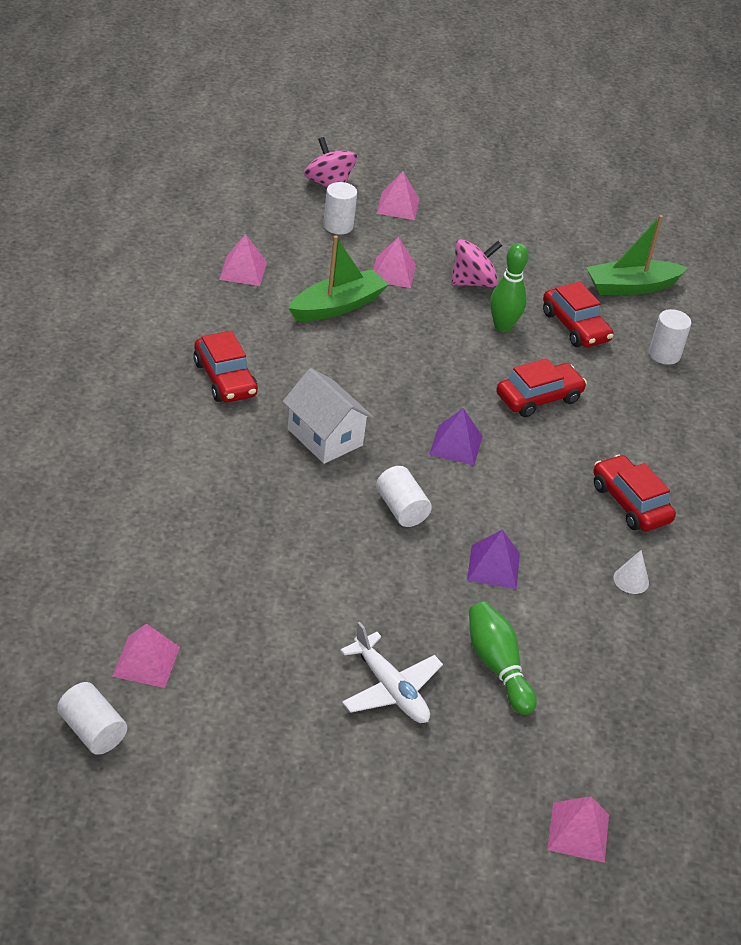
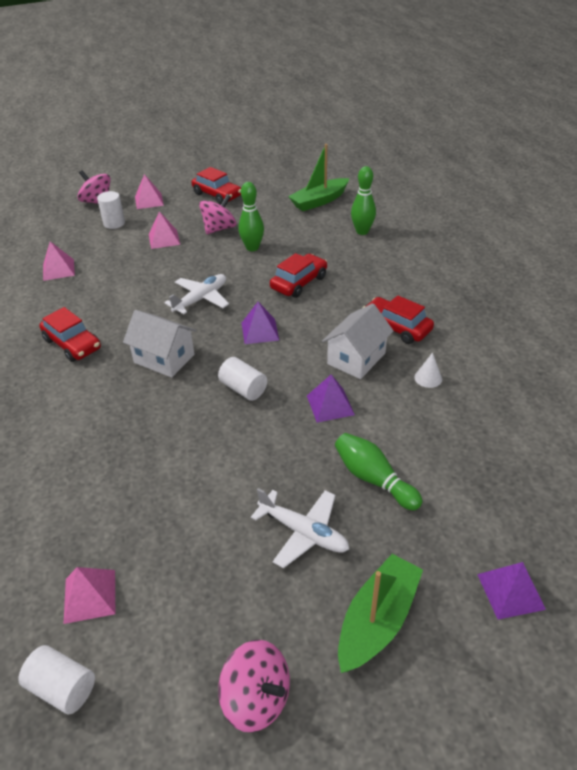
camera: 15 degrees left, 0 degrees up
green boat [288,235,389,321] -> green boat moved to [338,554,423,673]
red car [543,282,614,347] -> red car moved to [192,167,241,205]
pink pyramid [547,796,609,863] -> purple pyramid [477,562,546,620]
white cylinder [649,309,691,365] -> green bowling pin [351,166,376,235]
none -> white plane [164,274,229,314]
none -> pink spinning top [218,640,290,732]
none -> white house [322,303,394,379]

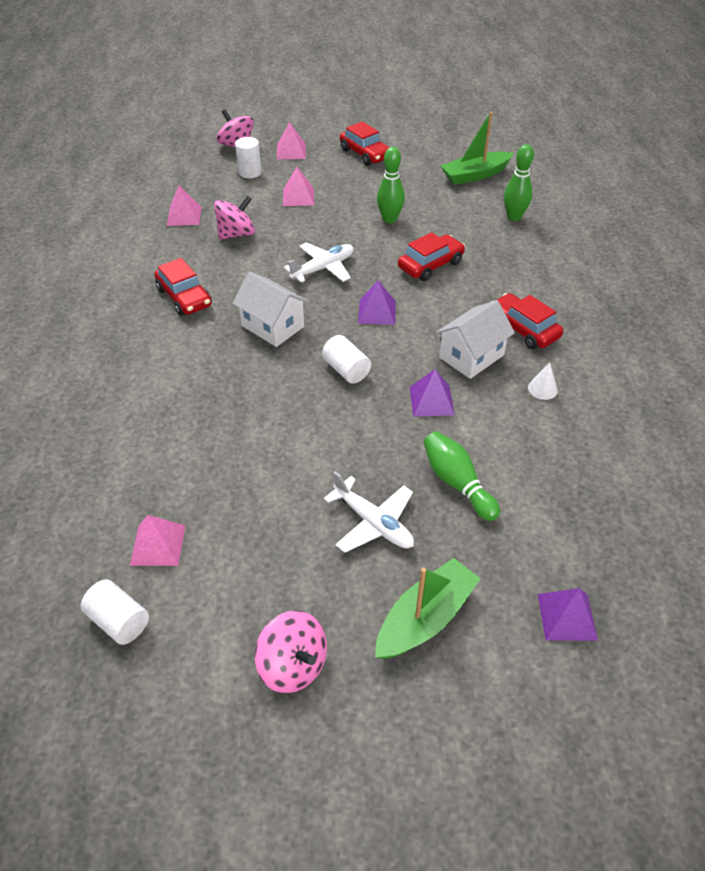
camera: 10 degrees right, 5 degrees up
pink spinning top [199,194,237,234] -> pink spinning top moved to [214,196,255,240]

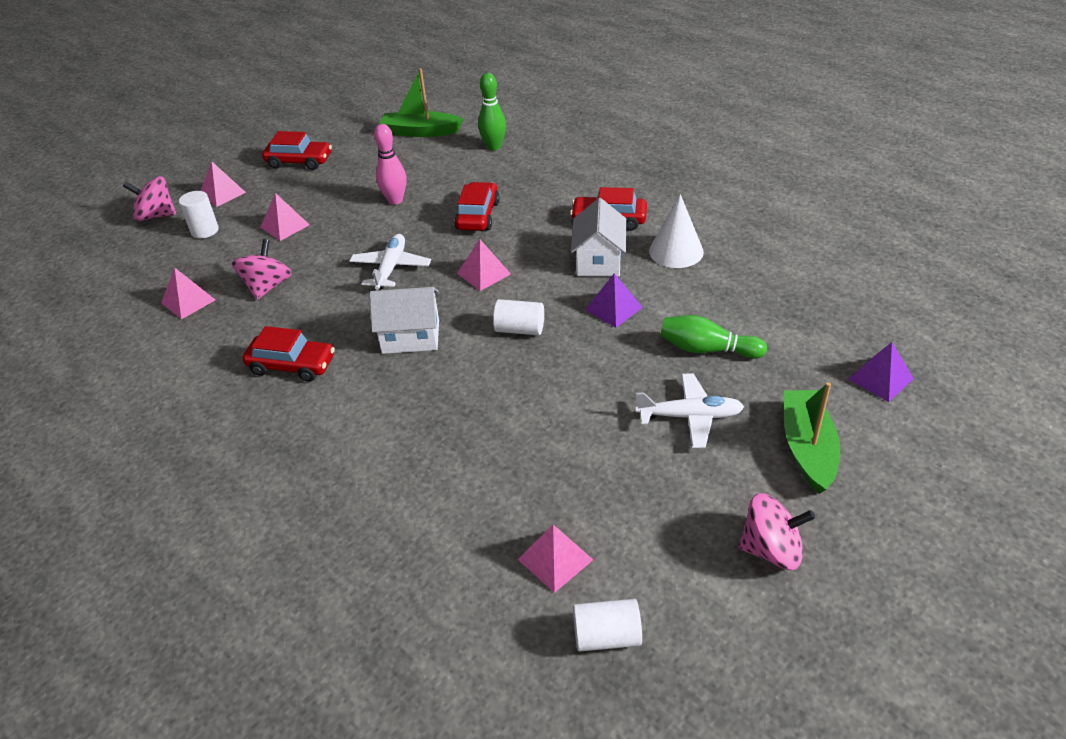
camera: 40 degrees left, 5 degrees down
purple pyramid [358,280,396,325] -> pink pyramid [457,239,511,291]
green bowling pin [377,147,405,223] -> pink bowling pin [374,124,407,205]
green boat [441,112,514,185] -> green boat turned 75 degrees clockwise [380,68,464,137]
white cone [528,362,558,400] -> white cone [649,194,704,268], size x1.92

